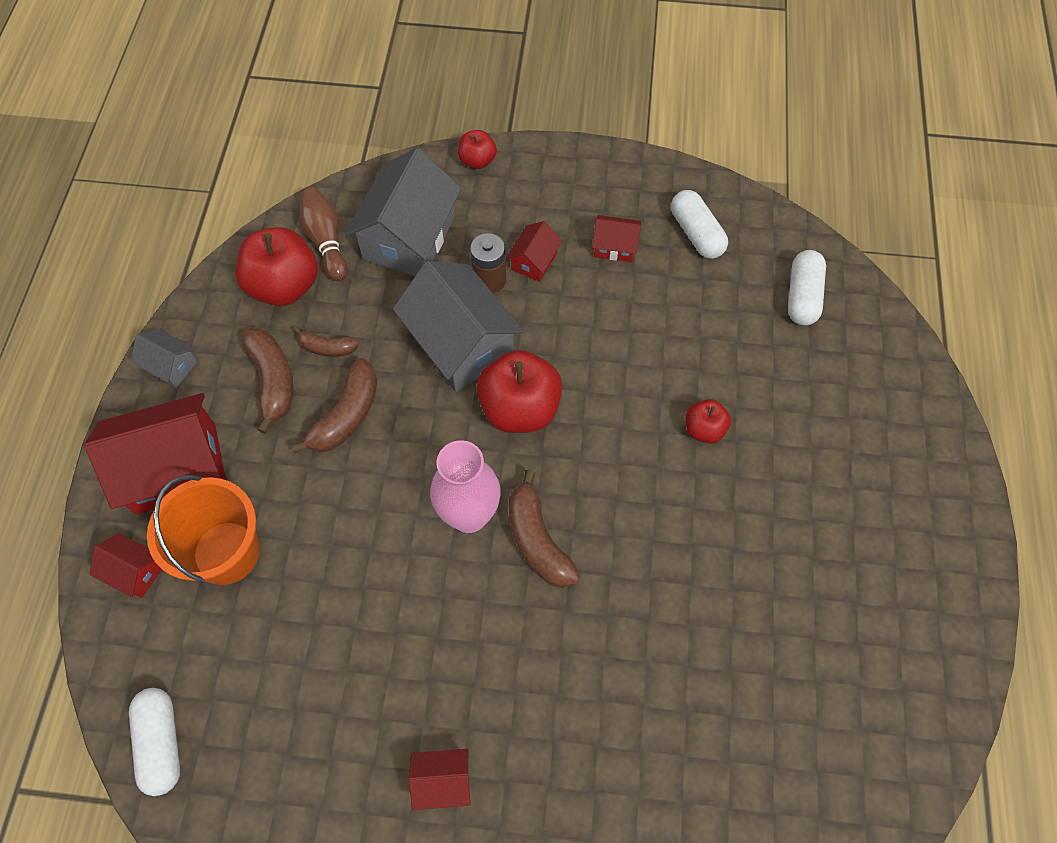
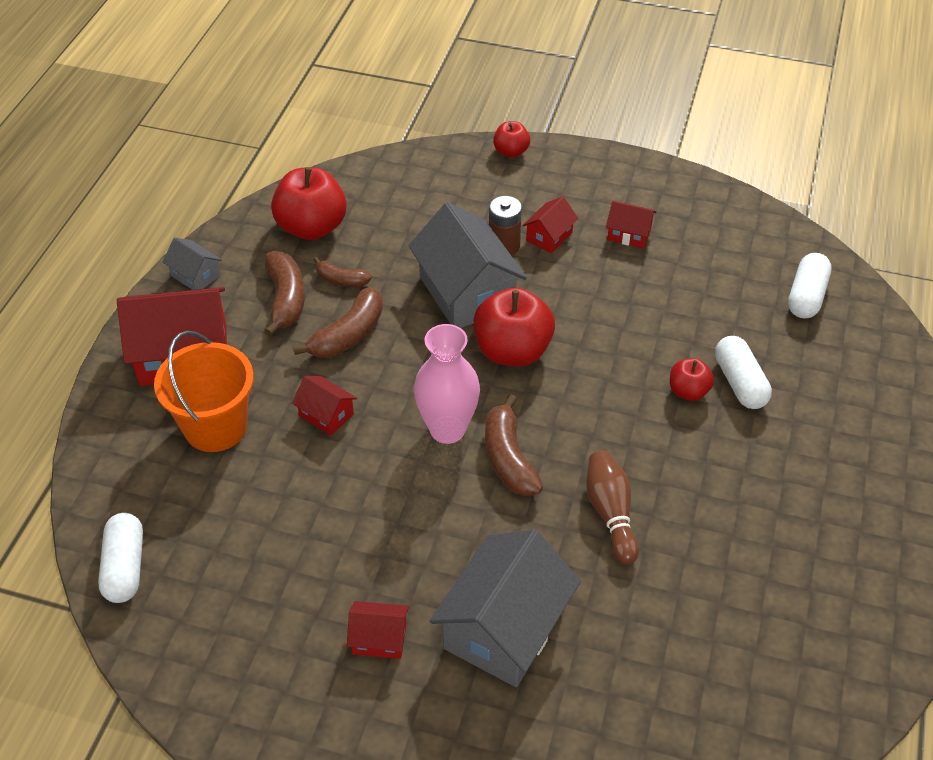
camera: 10 degrees right, 15 degrees down
red house [89,533,162,598] -> red house moved to [292,376,357,436]
brown bowling pin [299,187,348,281] -> brown bowling pin moved to [586,451,639,565]
grey house [345,148,462,276] -> grey house moved to [430,529,581,687]
white capsule [671,190,728,259] -> white capsule moved to [715,336,772,409]

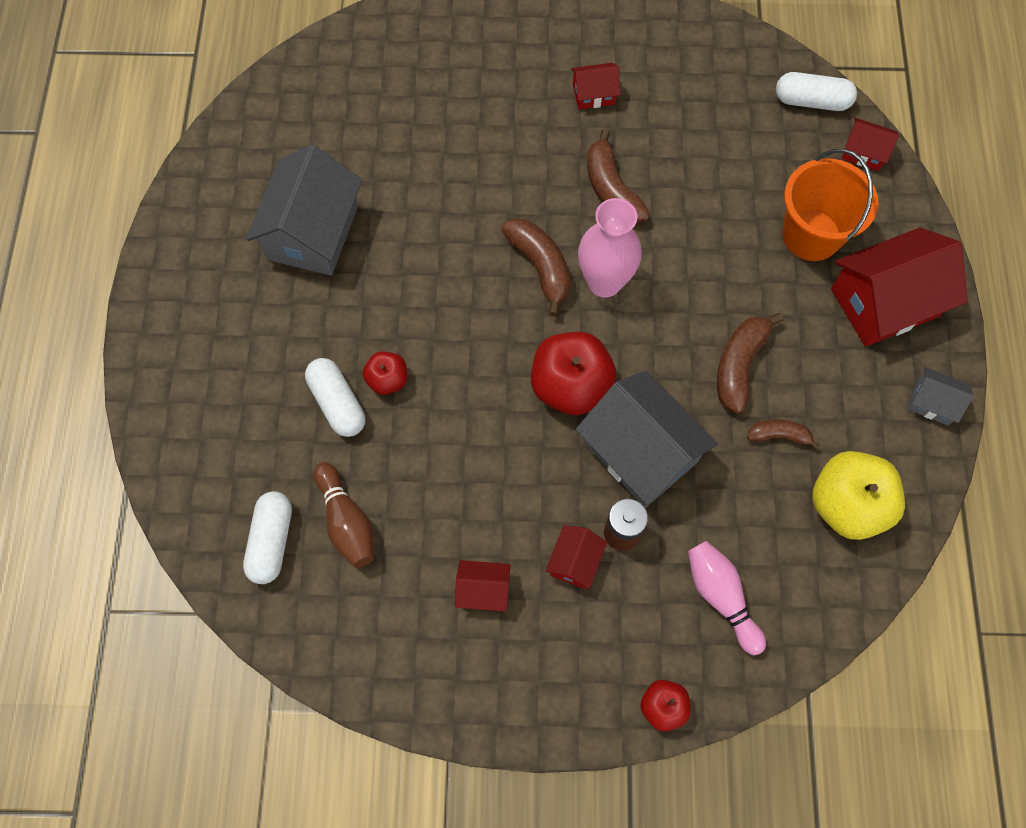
camera: 165 degrees right, 20 degrees up
white capsule [98,513,143,603] -> white capsule turned 60 degrees counterclockwise [776,72,857,111]
brown banana [265,251,305,336] -> brown banana moved to [587,129,650,224]
red apple [271,167,347,240] -> yellow apple [812,451,905,540]
red house [292,376,357,436] -> red house moved to [842,118,899,171]
grey house [430,529,581,687] -> grey house moved to [246,145,362,276]
brown bowling pin [586,451,639,565] -> brown bowling pin moved to [314,462,374,568]
none -> pink bowling pin [688,541,766,655]

